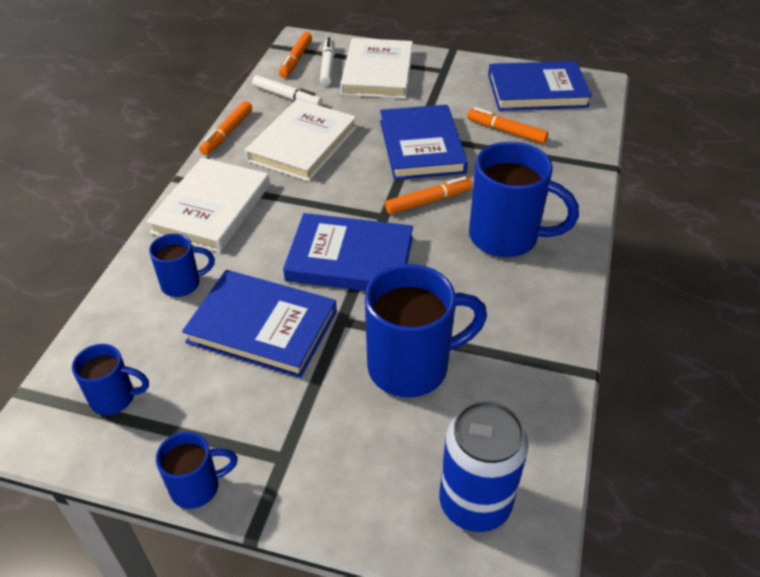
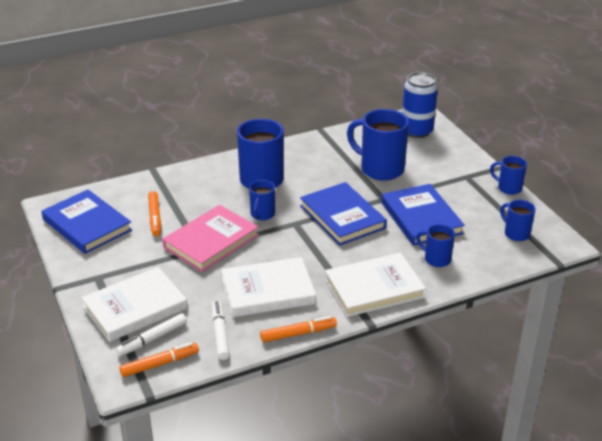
camera: 130 degrees left, 10 degrees down
blue book [380,105,468,180] -> pink book [162,205,259,272]
orange marker [385,176,473,214] -> blue mug [249,180,275,220]

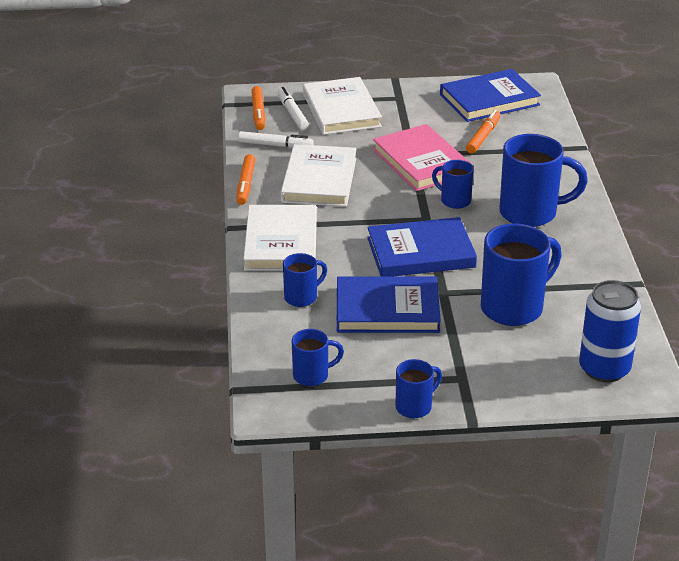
camera: 110 degrees right, 0 degrees up
orange marker [148,191,161,236] -> orange marker turned 105 degrees clockwise [466,110,501,154]

